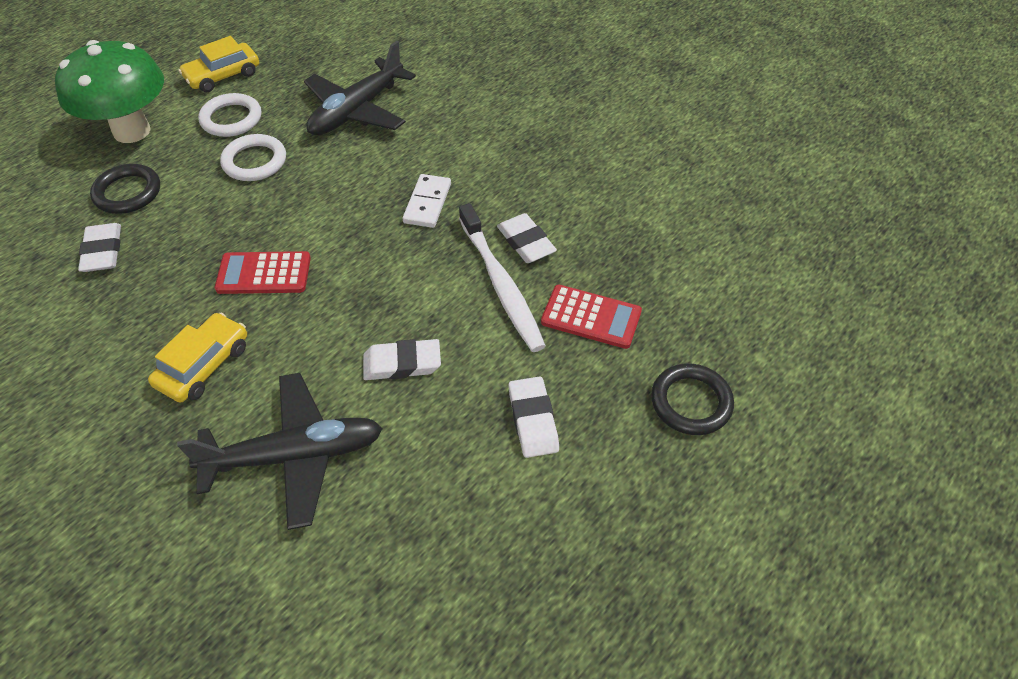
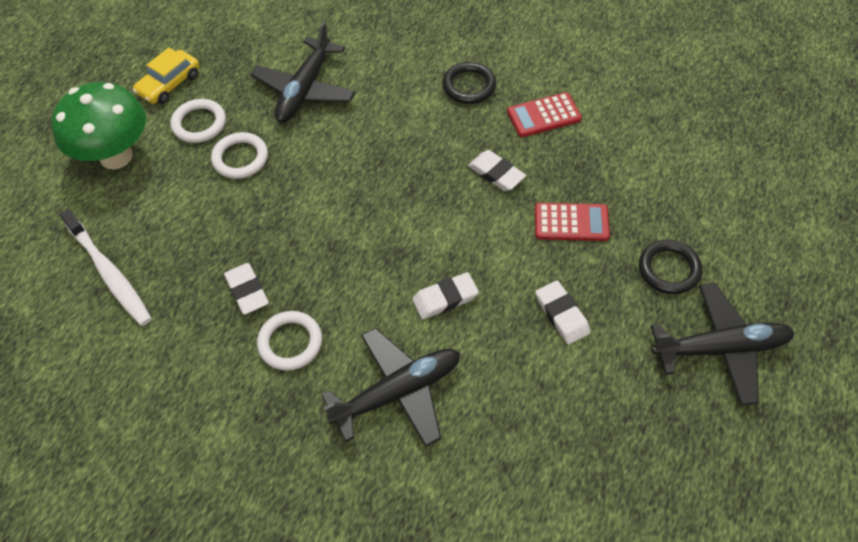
camera: 15 degrees left, 5 degrees up
white eraser [78,223,121,272] -> white eraser moved to [224,263,269,315]
black ring [90,164,160,214] -> black ring moved to [442,62,496,104]
yellow car [148,313,247,403] -> white ring [257,311,322,371]
red calculator [215,251,311,294] -> red calculator moved to [507,92,582,137]
white domino [402,174,451,228] -> none
white toothbrush [459,203,546,352] -> white toothbrush moved to [60,209,152,326]
none -> black plane [651,283,795,406]

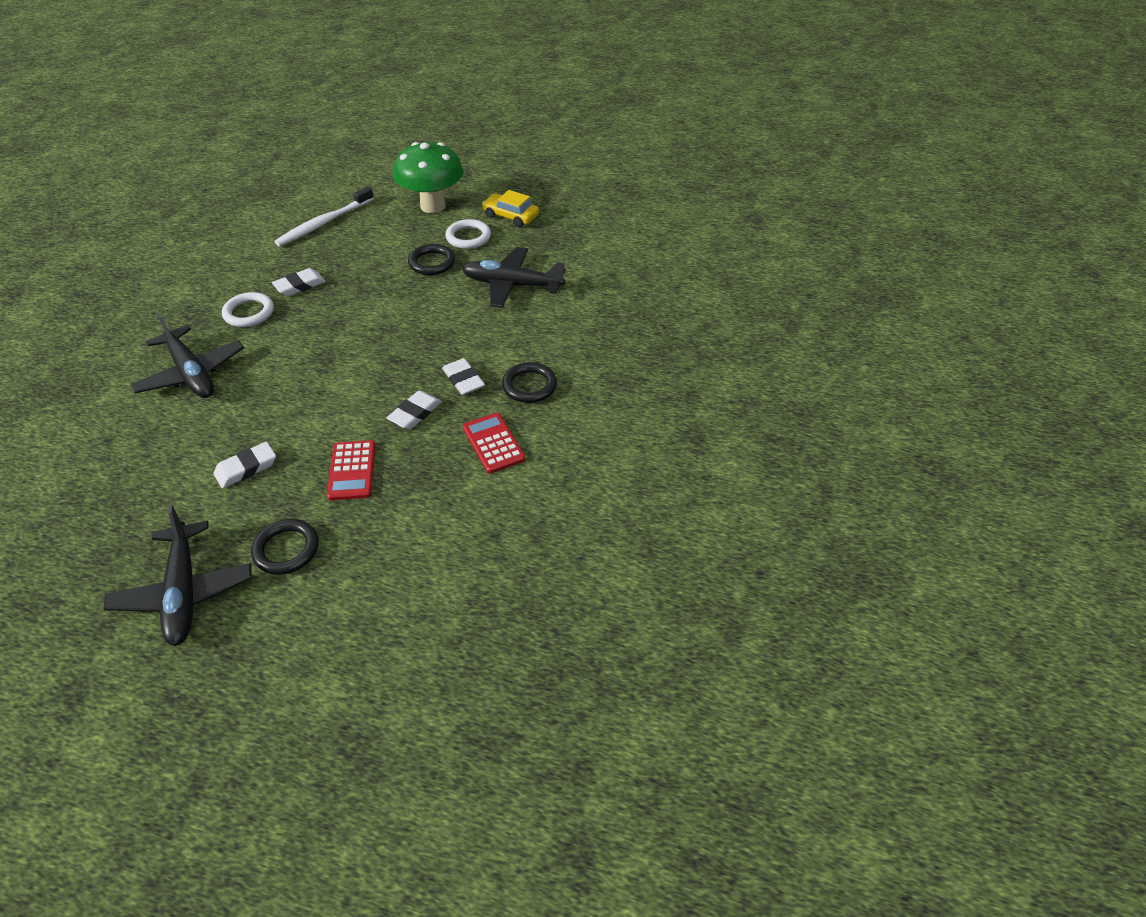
camera: 80 degrees right, 10 degrees down
white ring [211,132,268,179] -> black ring [408,244,455,275]
white eraser [412,272,479,319] -> white eraser moved to [442,358,485,395]

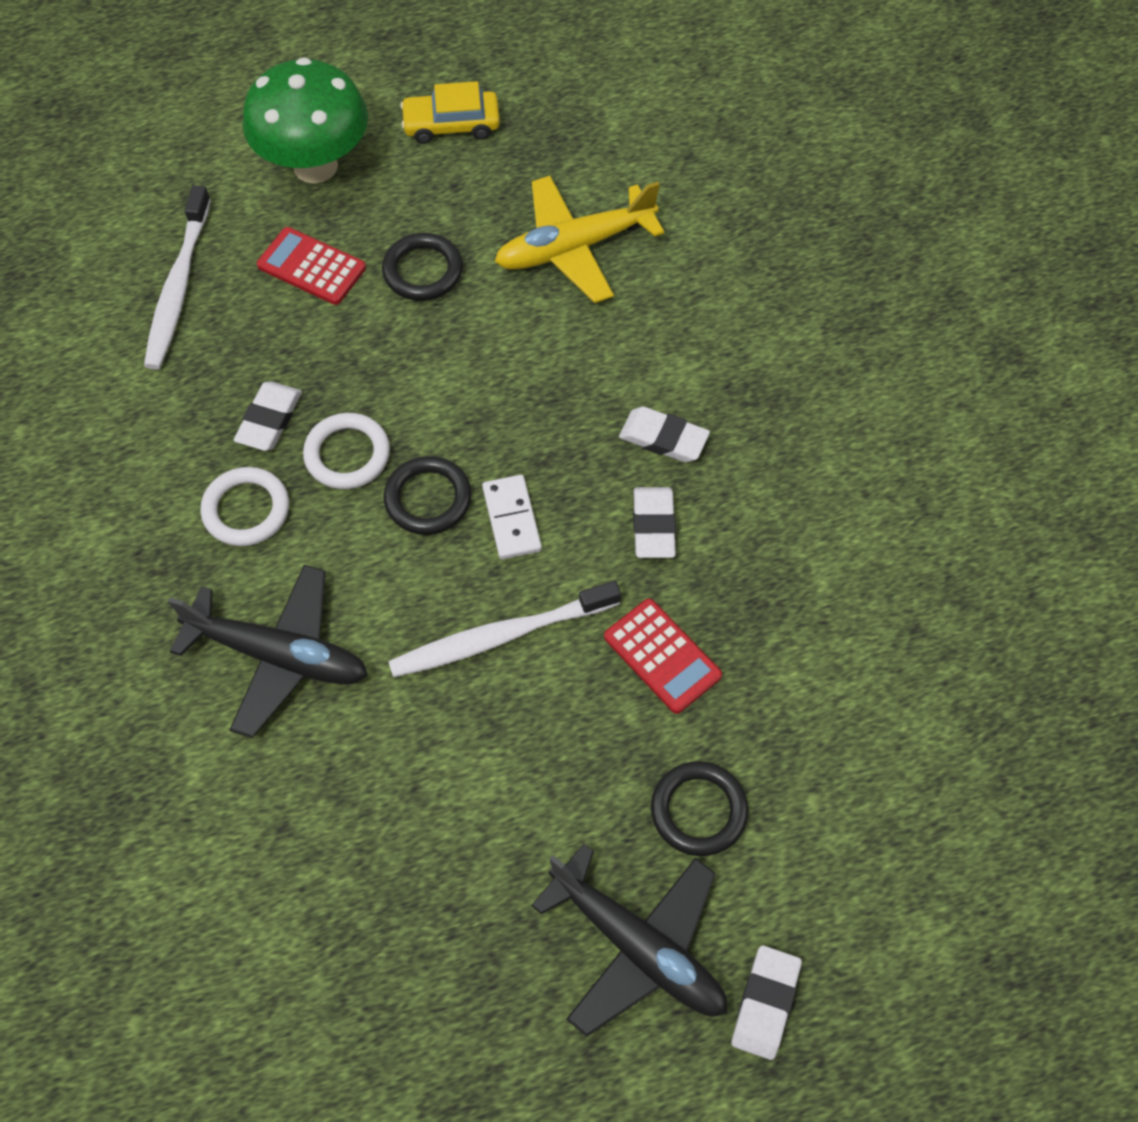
camera: 35 degrees left, 15 degrees up
white eraser [213,442,276,489] -> white eraser moved to [732,945,802,1060]
white ring [445,219,491,249] -> white ring moved to [303,413,390,489]
black plane [462,247,565,308] -> yellow plane [495,176,664,303]
red calculator [463,413,525,474] -> red calculator moved to [257,227,366,305]
black ring [502,362,557,403] -> black ring moved to [384,456,472,535]
none -> white toothbrush [388,581,621,678]
none -> white domino [482,475,542,559]

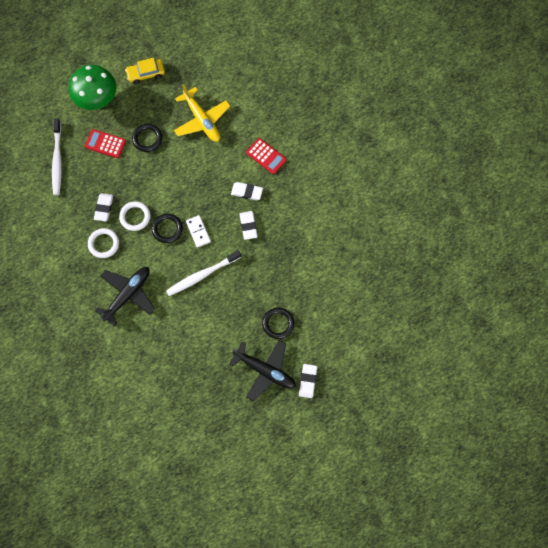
camera: 10 degrees left, 10 degrees up
black plane [168,565,368,738] -> black plane turned 60 degrees counterclockwise [95,267,155,326]
yellow plane [495,176,664,303] -> yellow plane turned 90 degrees counterclockwise [174,84,230,142]
red calculator [604,599,722,714] -> red calculator moved to [246,138,287,174]

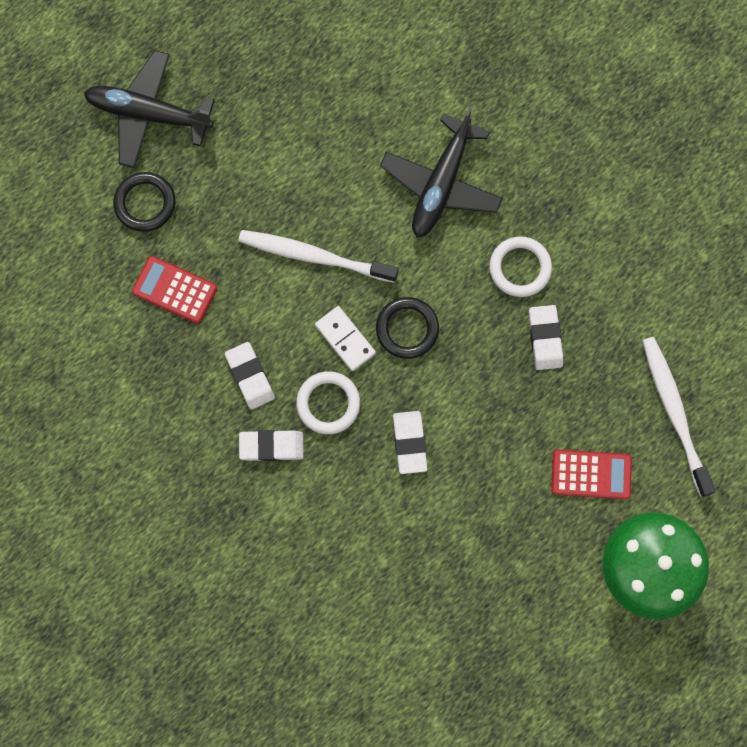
camera: 165 degrees right, 5 degrees up
white ring [119,201,150,231] -> white ring moved to [296,371,360,434]
yellow car [125,58,165,84] -> none
black ring [132,124,162,152] -> none
white toothbrush [166,250,241,296] -> white toothbrush turned 120 degrees counterclockwise [238,230,398,283]
yellow plane [174,84,230,142] -> none
red calculator [246,138,287,174] -> red calculator moved to [132,256,217,324]
white eraser [299,364,317,398] -> white eraser moved to [393,411,427,474]

